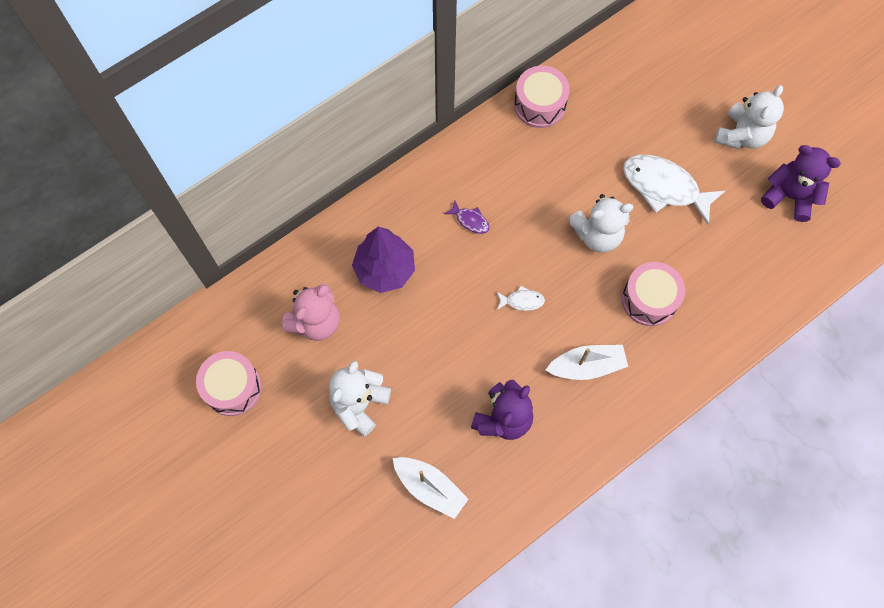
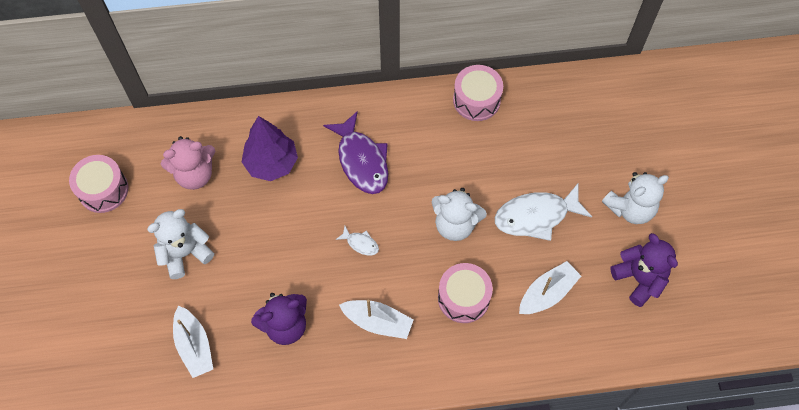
camera: 30 degrees right, 5 degrees down
purple fish [445,201,489,234] -> purple fish [323,112,388,194], size x2.20
white fish [623,155,725,225] -> white fish turned 75 degrees counterclockwise [495,184,592,241]
none -> white boat [519,261,581,314]

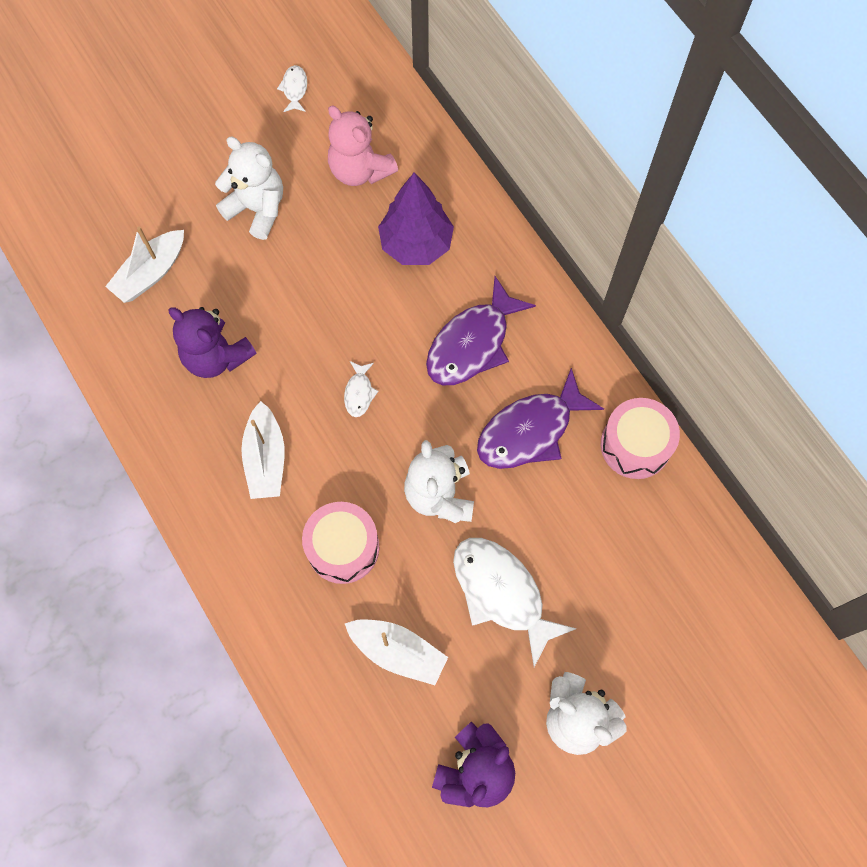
camera: 65 degrees right, 5 degrees up
pink drum [69,155,128,213] -> white fish [277,65,307,112]
none -> purple fish [477,368,604,469]

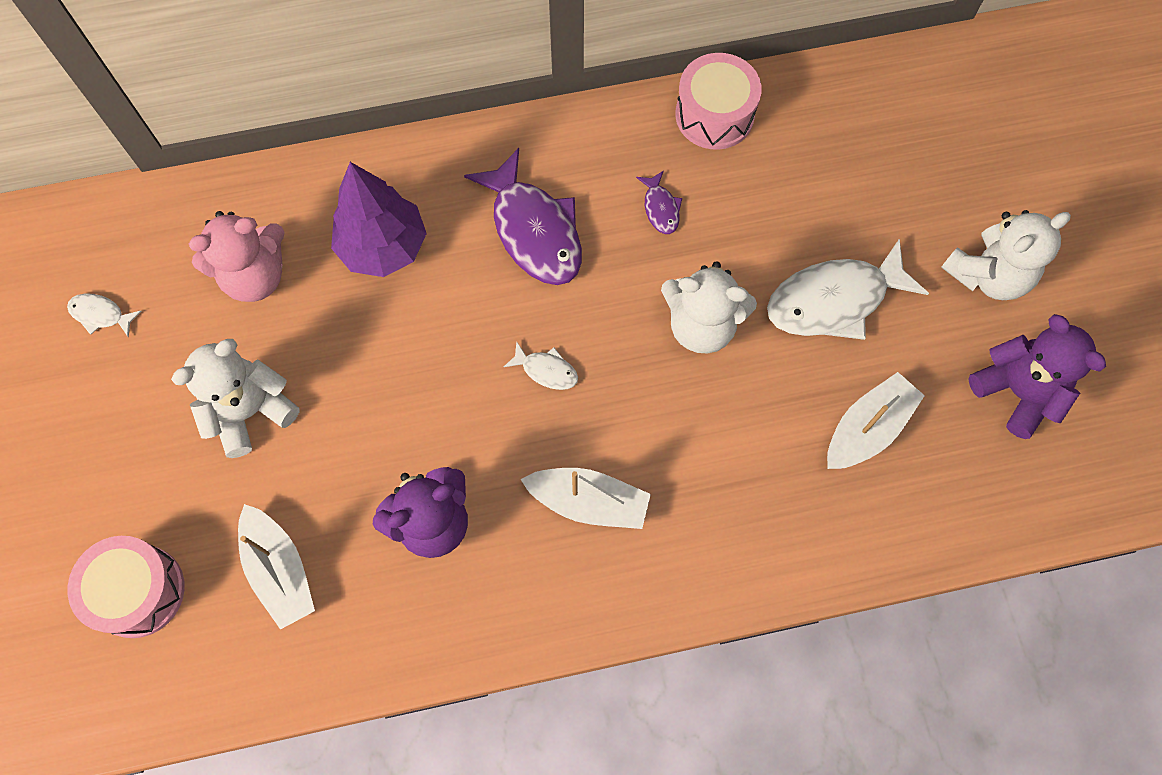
camera: 70 degrees left, 0 degrees up
pink drum [302,502,379,584] -> pink drum moved to [67,536,185,638]
purple fish [477,368,604,469] -> purple fish [636,170,682,234], size x0.46

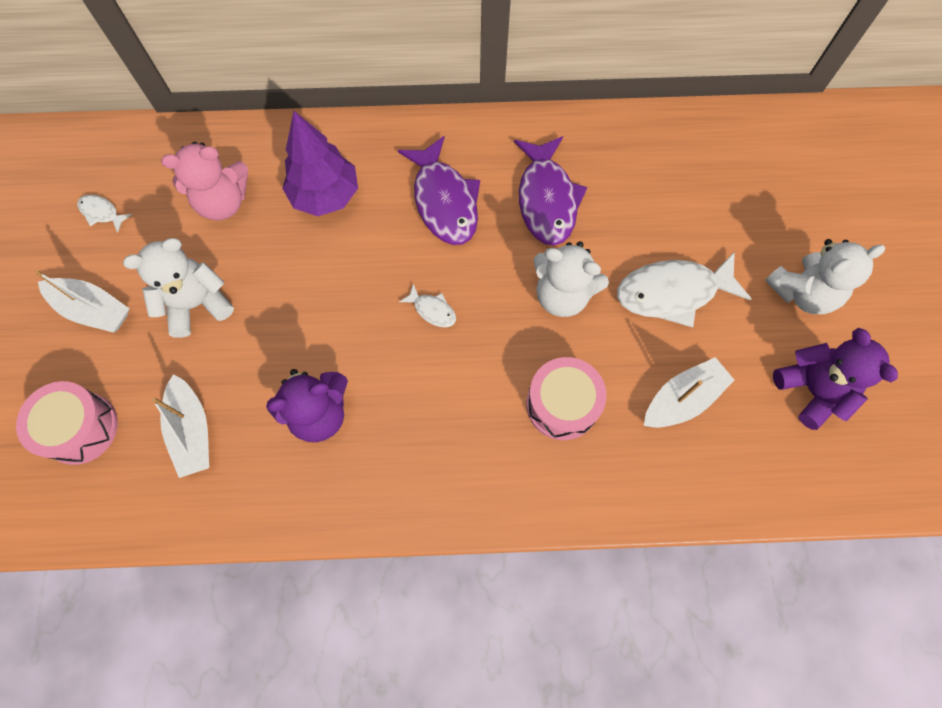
camera: 10 degrees right, 0 degrees up
white boat [521,468,651,529] -> white boat moved to [35,270,129,333]
purple fish [636,170,682,234] -> purple fish [514,136,587,245], size x2.20
pink drum [675,53,762,150] -> pink drum moved to [527,357,607,440]

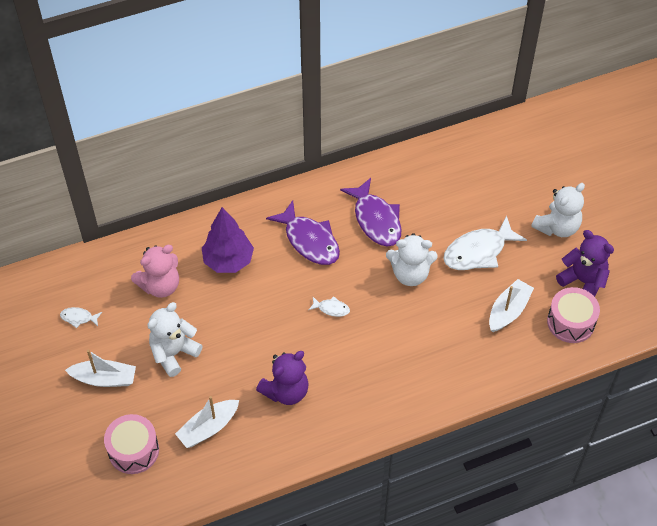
camera: 20 degrees left, 15 degrees down
white boat [151,374,209,478] -> white boat turned 90 degrees clockwise [175,396,239,448]
pink drum [527,357,607,440] -> pink drum moved to [547,287,600,343]

